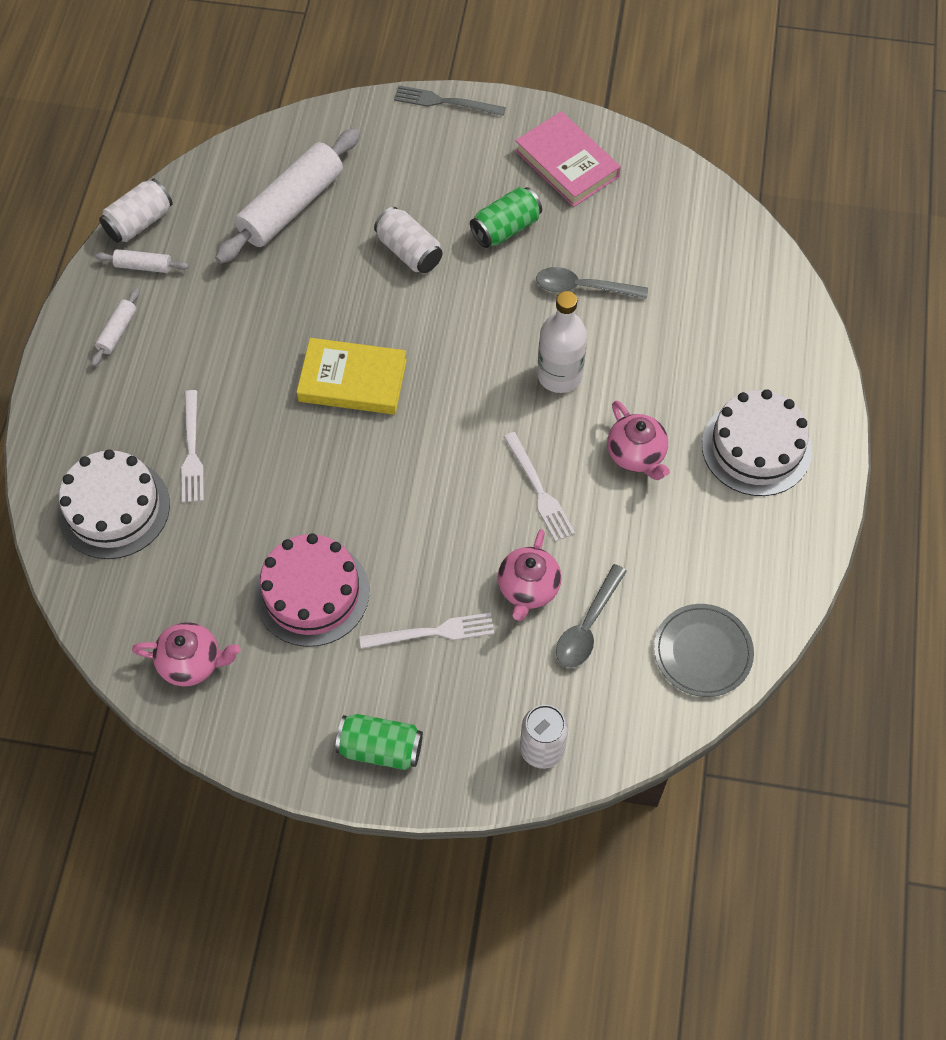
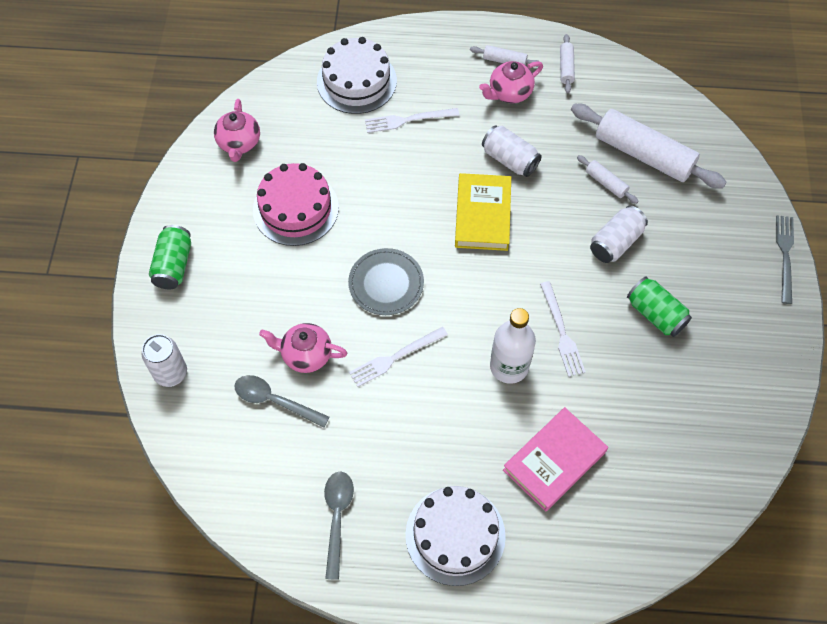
camera: 85 degrees right, 0 degrees up
white can [99,179,173,243] -> white can moved to [482,125,542,177]
white fork [359,613,494,649] -> white fork moved to [540,281,586,377]
pink book [515,111,621,207] -> pink book moved to [503,407,608,512]
grey spoon [536,267,648,299] -> grey spoon moved to [324,471,354,580]
pink teapot [607,400,670,480] -> pink teapot moved to [479,61,543,103]
grey plate [654,604,754,697] -> grey plate moved to [348,248,424,315]
none -> white rolling pin [577,155,639,204]

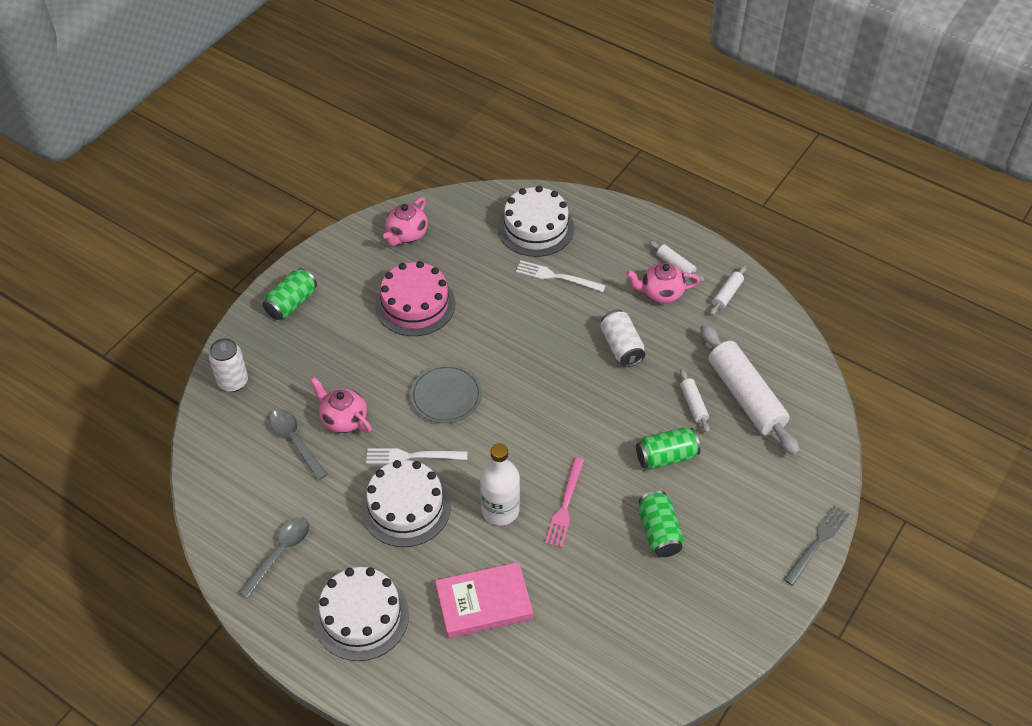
camera: 30 degrees right, 10 degrees down
yellow book [455,173,511,251] -> none
white fork [540,281,586,377] -> pink fork [545,457,584,548]
white can [590,206,648,263] -> green can [636,427,701,470]
none -> white cake [361,460,451,547]

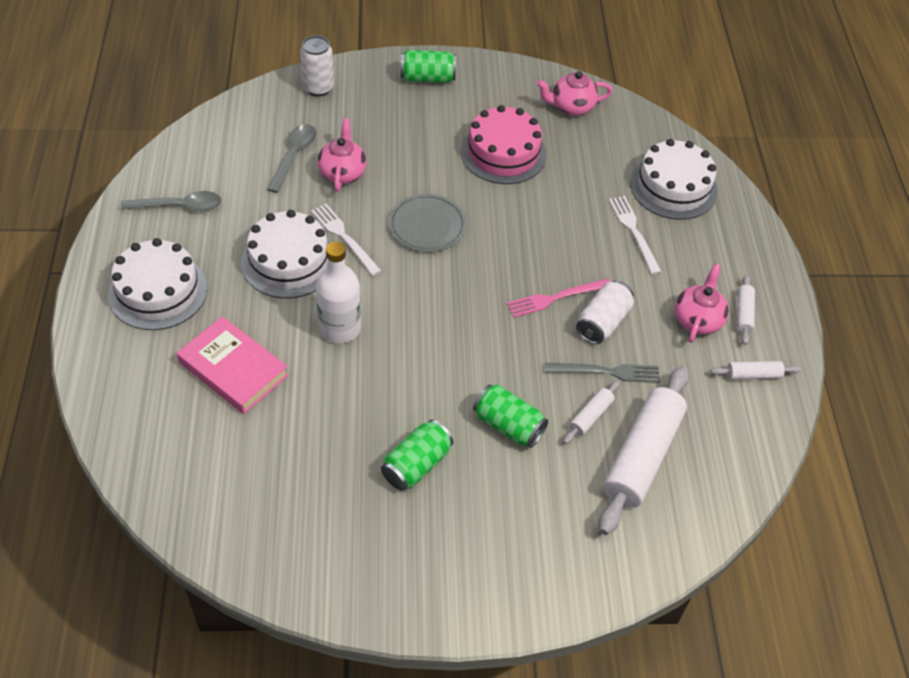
camera: 50 degrees right, 0 degrees up
pink fork [545,457,584,548] -> pink fork moved to [507,278,611,318]
pink teapot [626,263,700,304] -> pink teapot turned 60 degrees clockwise [674,264,729,343]
grey fork [783,505,849,586] -> grey fork moved to [545,363,660,383]

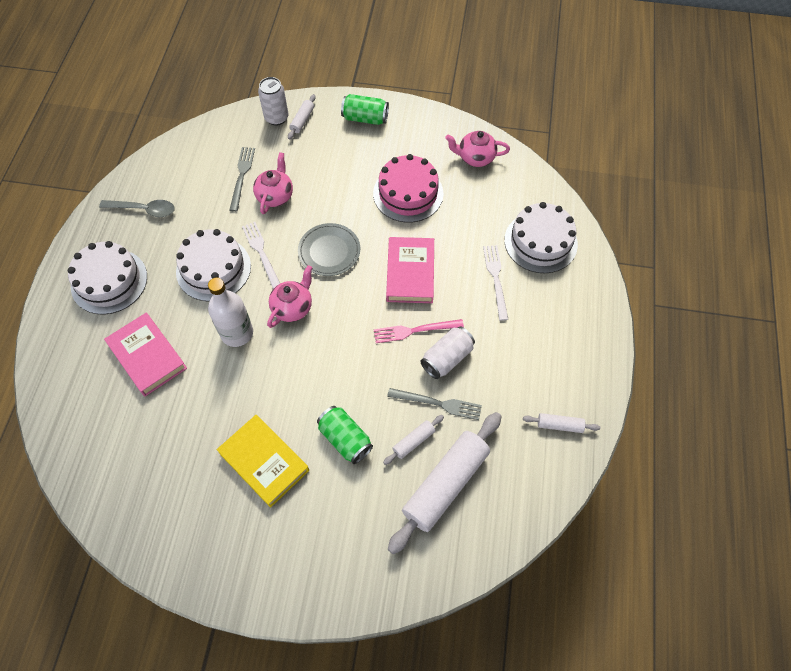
camera: 15 degrees right, 10 degrees up
grey spoon [267,124,316,193] -> grey fork [229,147,255,212]
green can [381,420,453,490] -> yellow book [217,415,309,508]
pink teapot [674,264,729,343] -> pink teapot moved to [267,265,312,328]
white rolling pin [737,275,755,345] -> white rolling pin moved to [288,94,316,139]
none -> pink book [386,237,434,303]

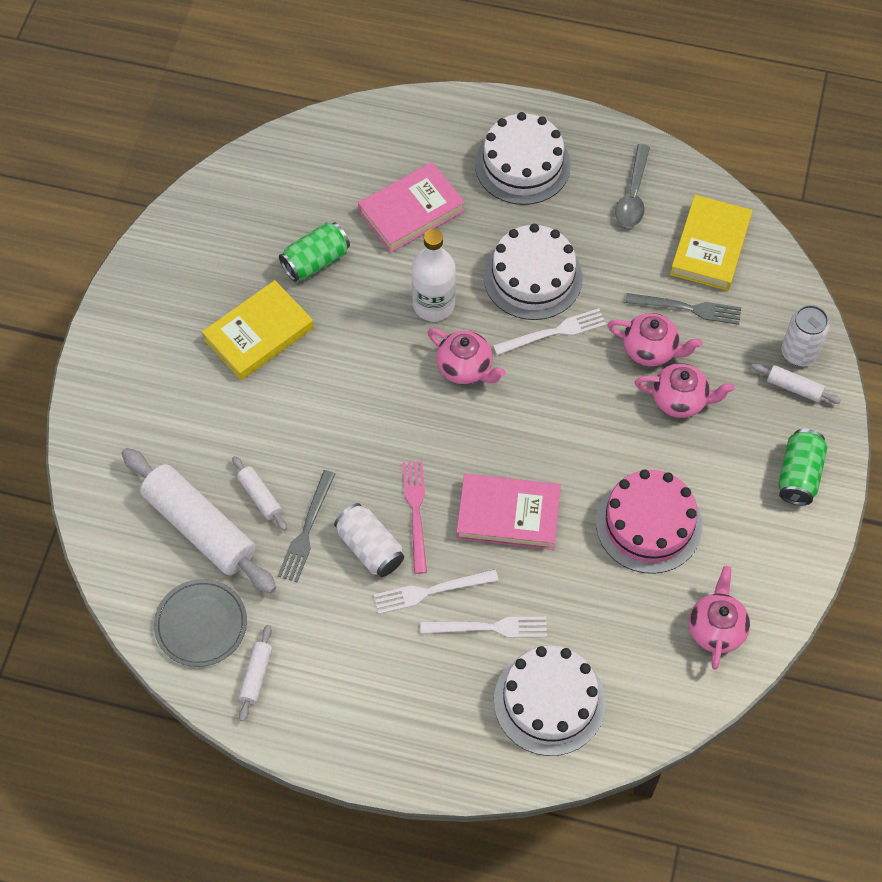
camera: 95 degrees right, 0 degrees up
grey plate [298,223,360,276] -> grey plate moved to [154,579,247,667]
green can [317,406,373,464] -> green can moved to [279,222,350,282]
none -> white fork [374,569,499,614]
none -> pink teapot [635,363,735,418]
none -> yellow book [670,195,752,291]

